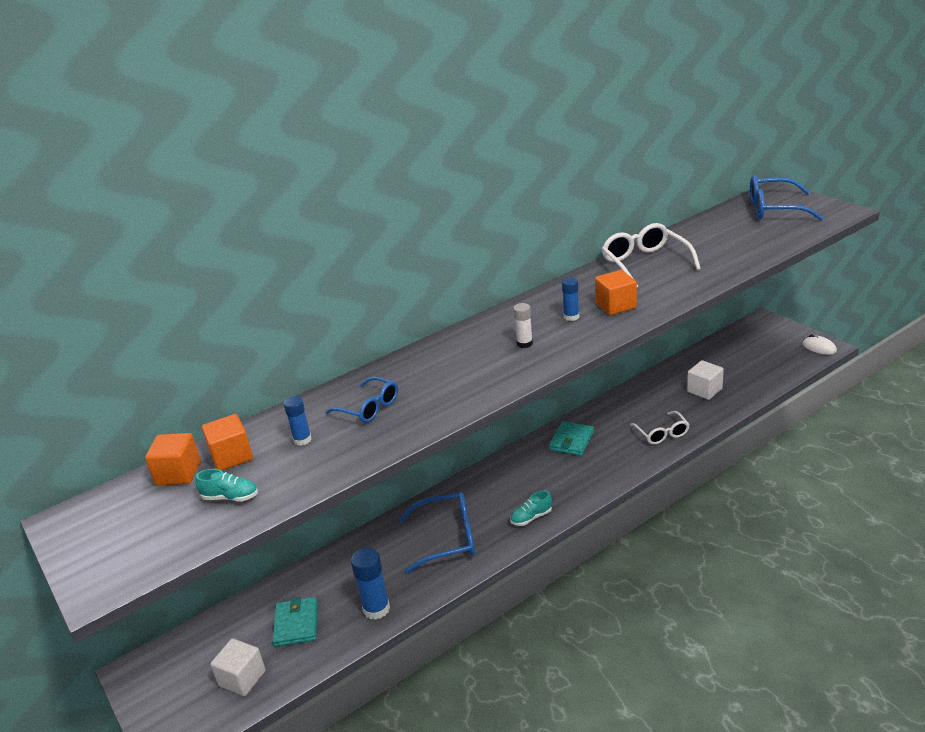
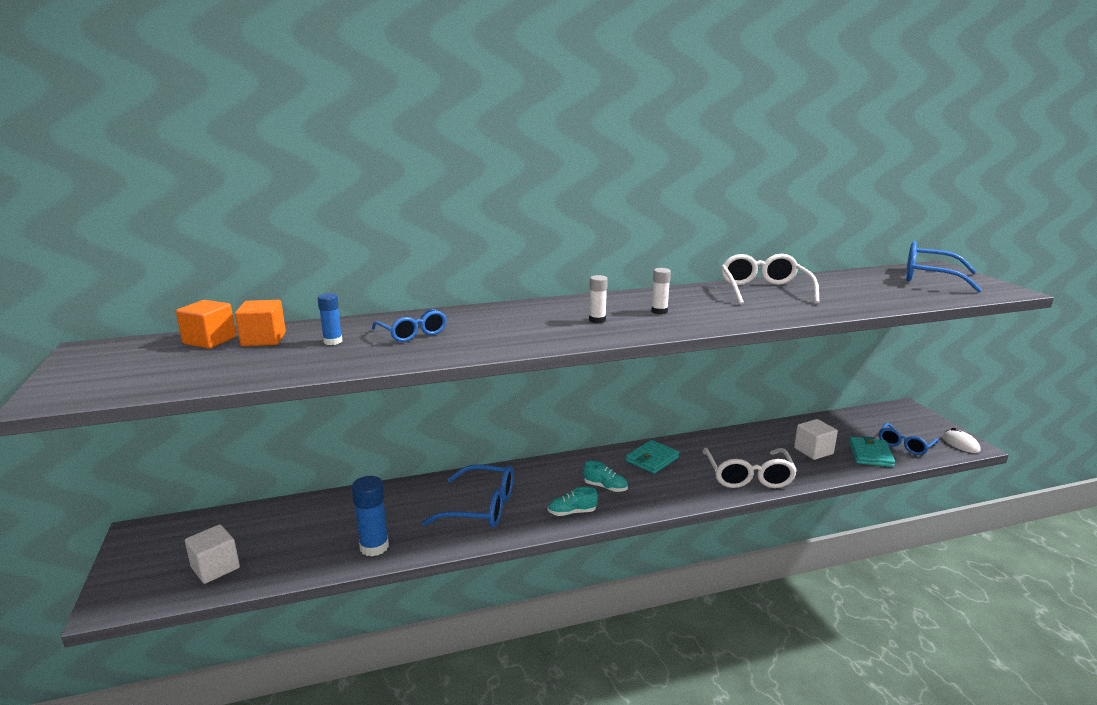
camera: 15 degrees right, 10 degrees down
turquoise shoe [195,469,258,501] -> turquoise shoe moved to [583,461,628,492]
turquoise wallet [273,597,317,647] -> turquoise wallet moved to [849,436,895,467]
blue glue stick [562,277,579,321] -> white glue stick [651,268,671,314]
orange cube [595,270,637,315] -> none
white glasses [630,411,690,445] -> white glasses [703,448,797,488], size x1.55
none -> blue glasses [879,423,939,455]

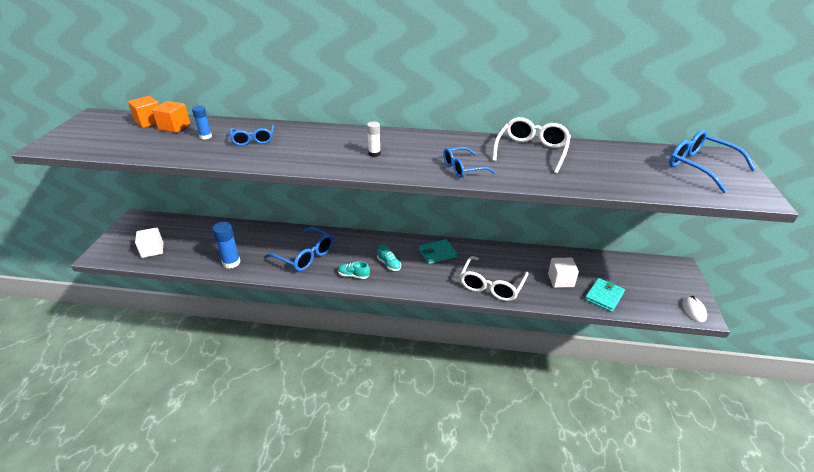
camera: 25 degrees right, 15 degrees up
white glue stick [651,268,671,314] -> none
blue glasses [879,423,939,455] -> blue glasses moved to [443,147,495,178]

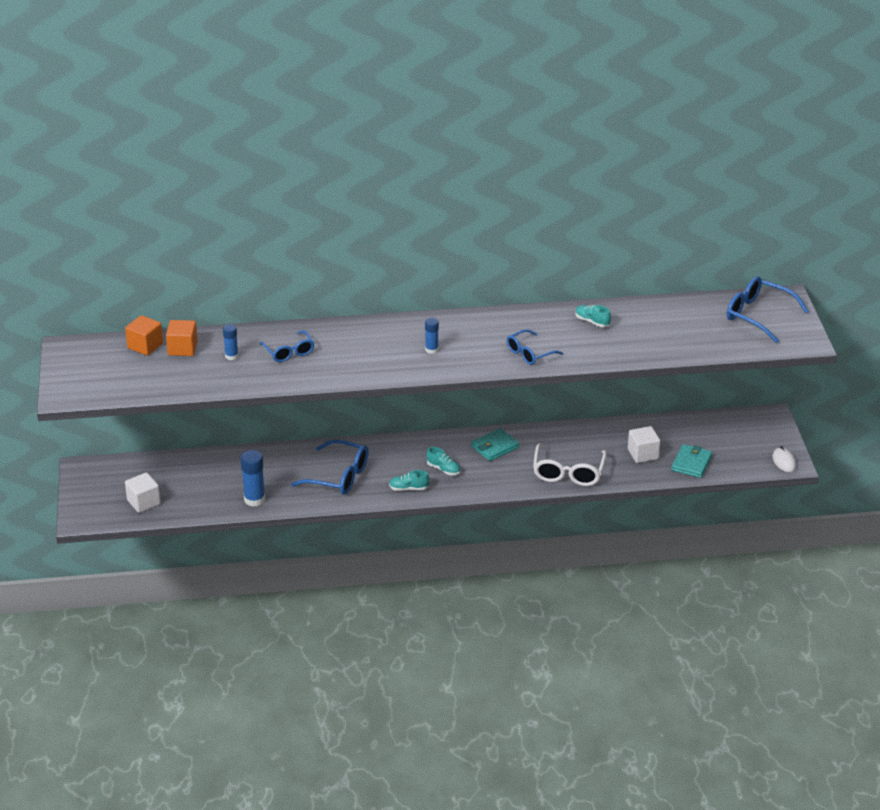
camera: 15 degrees left, 0 degrees up
white glue stick [367,121,381,157] -> blue glue stick [425,318,439,354]
white glasses [492,117,571,174] -> turquoise shoe [575,305,611,327]

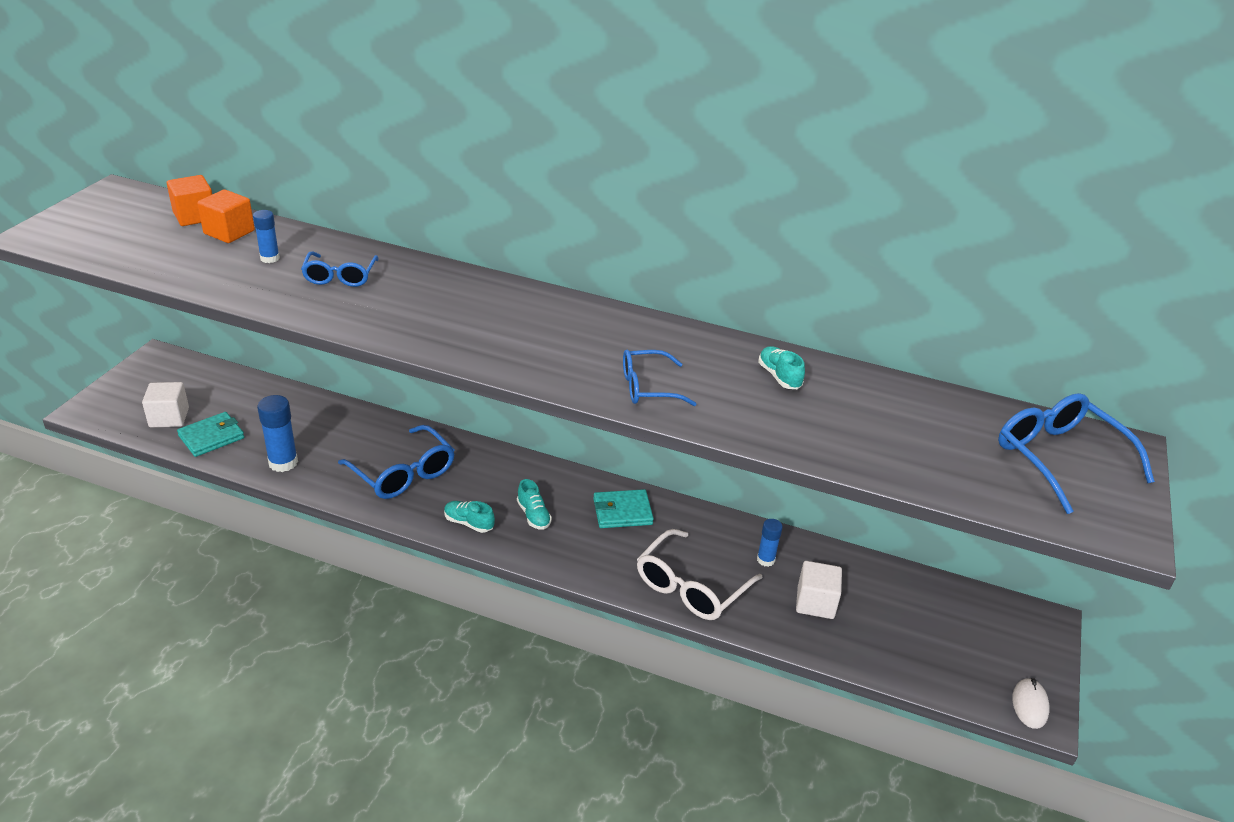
camera: 25 degrees right, 0 degrees up
blue glue stick [425,318,439,354] -> blue glue stick moved to [757,519,783,567]
turquoise wallet [671,444,712,478] -> turquoise wallet moved to [177,412,244,457]

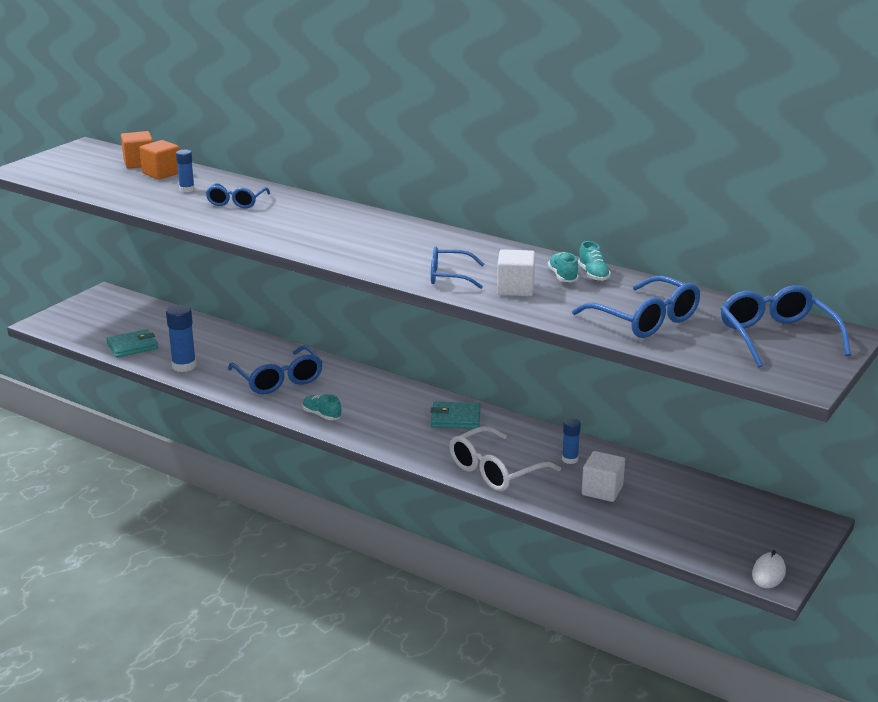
camera: 15 degrees right, 10 degrees down
white cube [142,382,189,427] -> white cube moved to [497,249,535,296]
turquoise shoe [517,479,552,530] -> turquoise shoe moved to [578,241,611,281]
none -> blue glasses [572,276,700,338]

